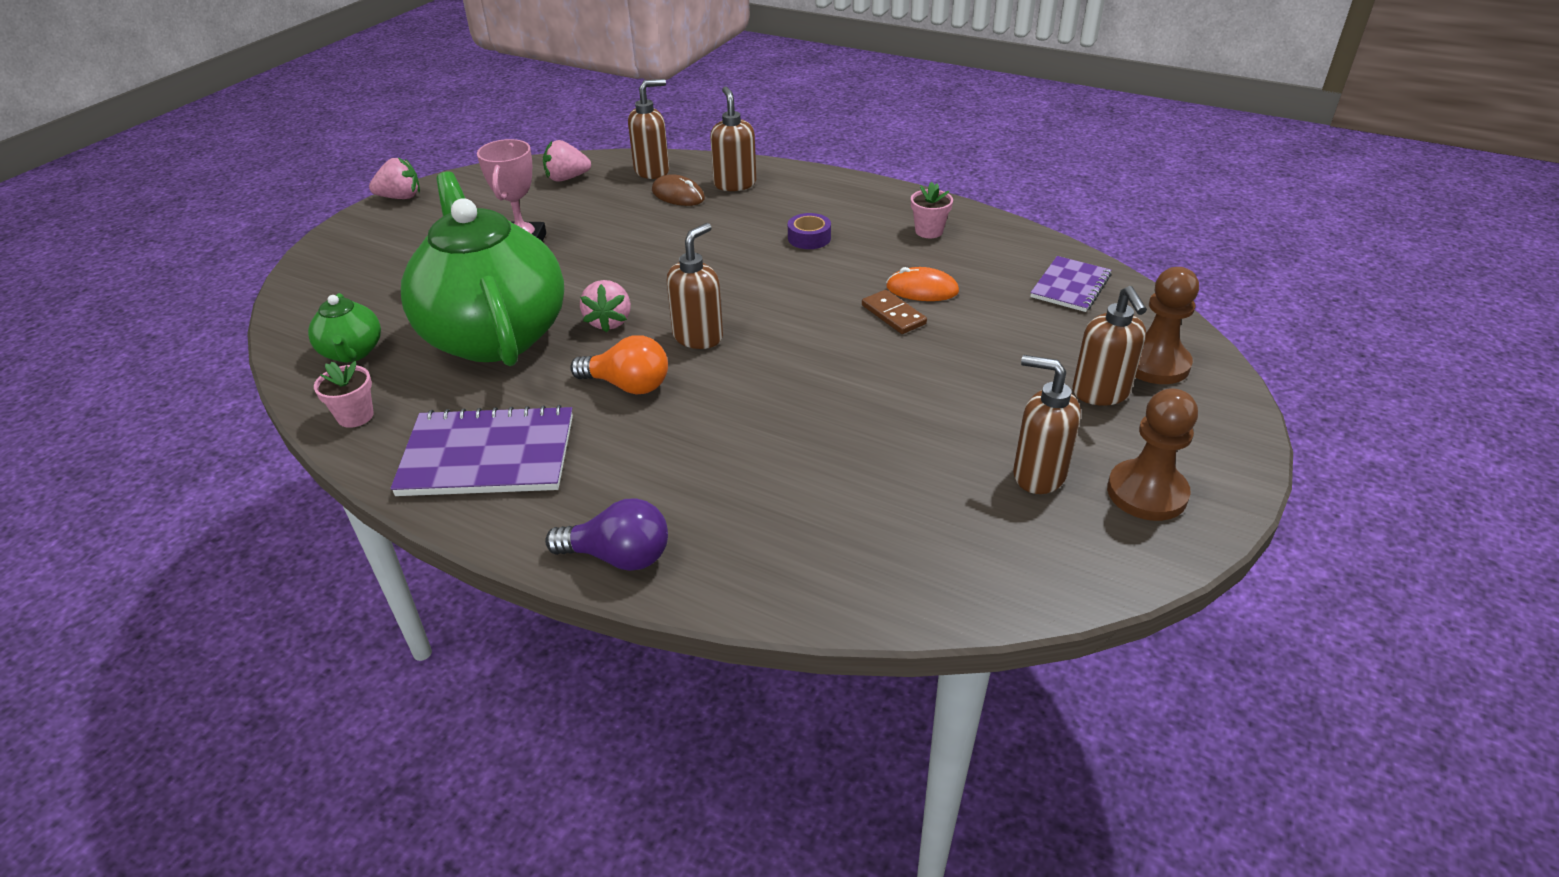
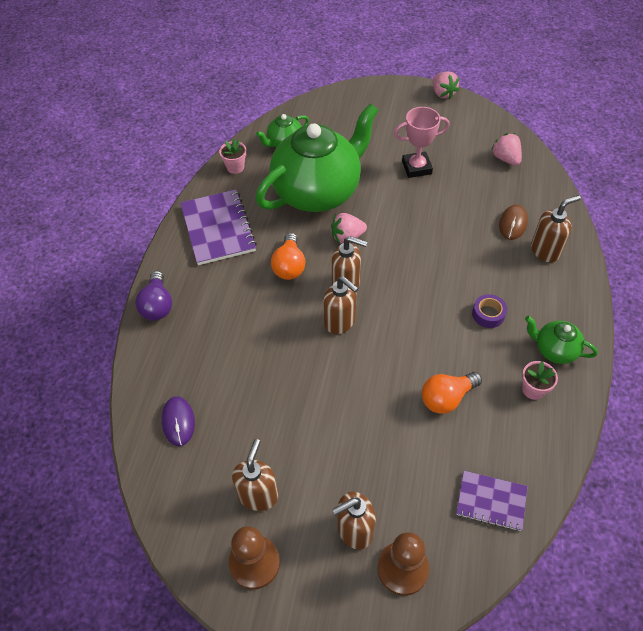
camera: 75 degrees right, 15 degrees up
brown soap dispenser [628,79,669,179] -> brown soap dispenser moved to [323,276,359,334]
brown domino [862,290,927,334] -> none
orange mouse [886,267,959,301] -> orange light bulb [422,372,482,414]
none -> purple mouse [162,396,195,446]
none -> green teapot [525,316,598,364]

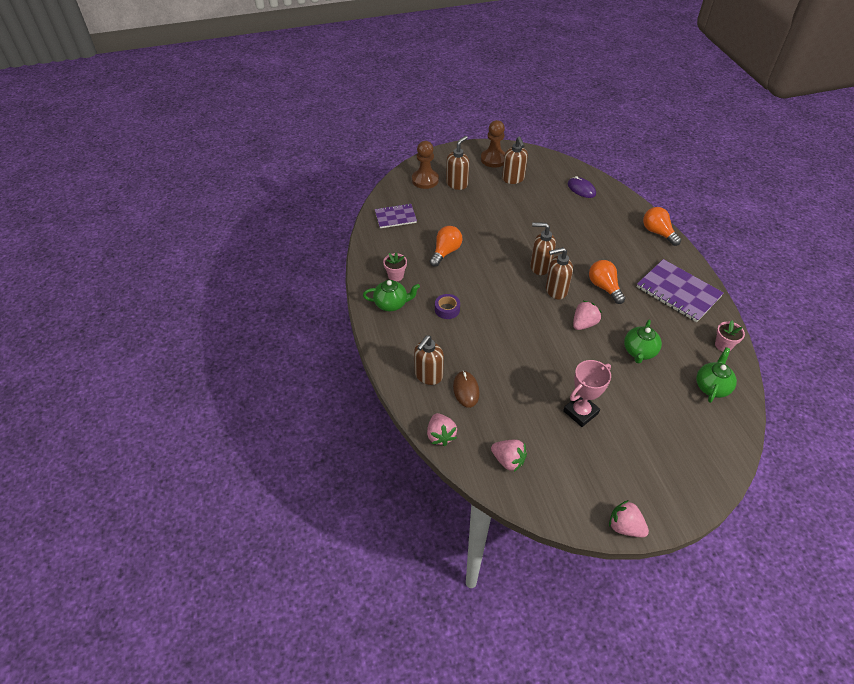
camera: 150 degrees right, 5 degrees down
purple light bulb [135,271,172,321] -> orange light bulb [643,207,681,246]
green teapot [256,103,378,212] -> green teapot [624,320,662,364], size x0.43
none -> pink strawberry [427,413,457,446]

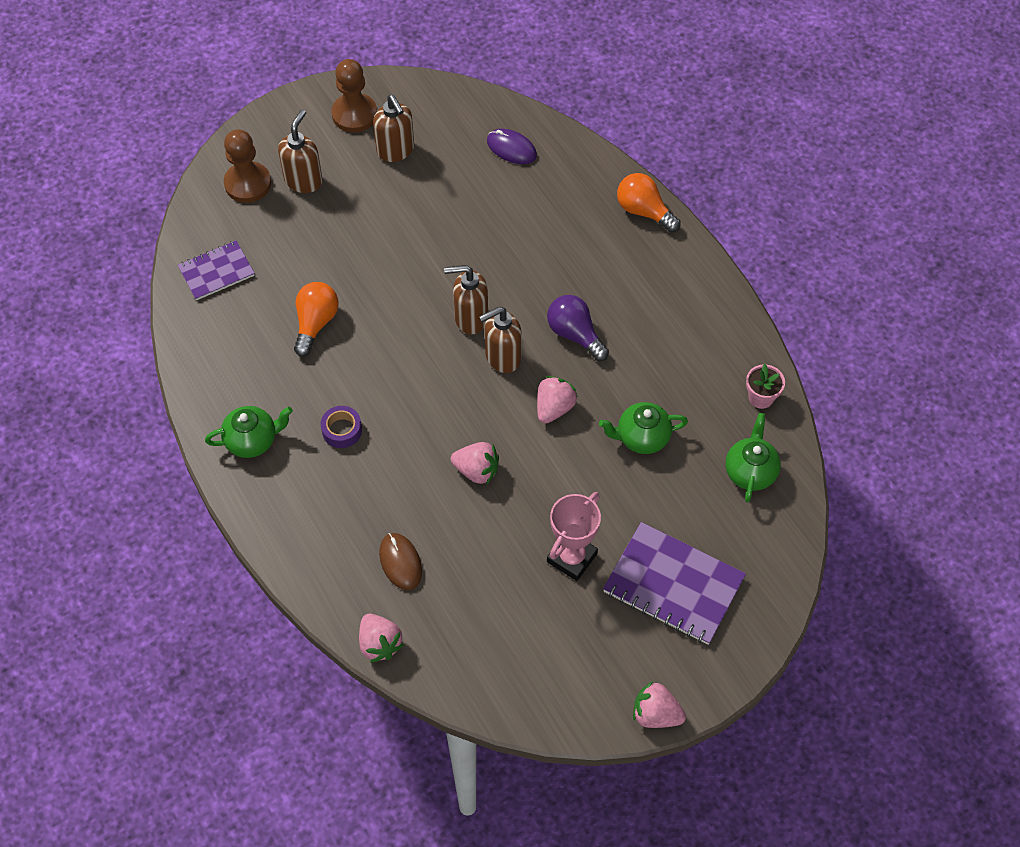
camera: 15 degrees left, 10 degrees up
pink flower pot [383,252,407,282] -> none
brown soap dispenser [414,335,444,385] -> none
pink strawberry [491,440,527,472] -> pink strawberry moved to [451,442,499,484]
orange light bulb [589,260,626,304] -> purple light bulb [547,295,609,361]
green teapot [624,320,662,364] -> green teapot turned 75 degrees clockwise [599,402,688,454]
purple notebook [637,259,724,322] -> purple notebook moved to [603,522,746,645]

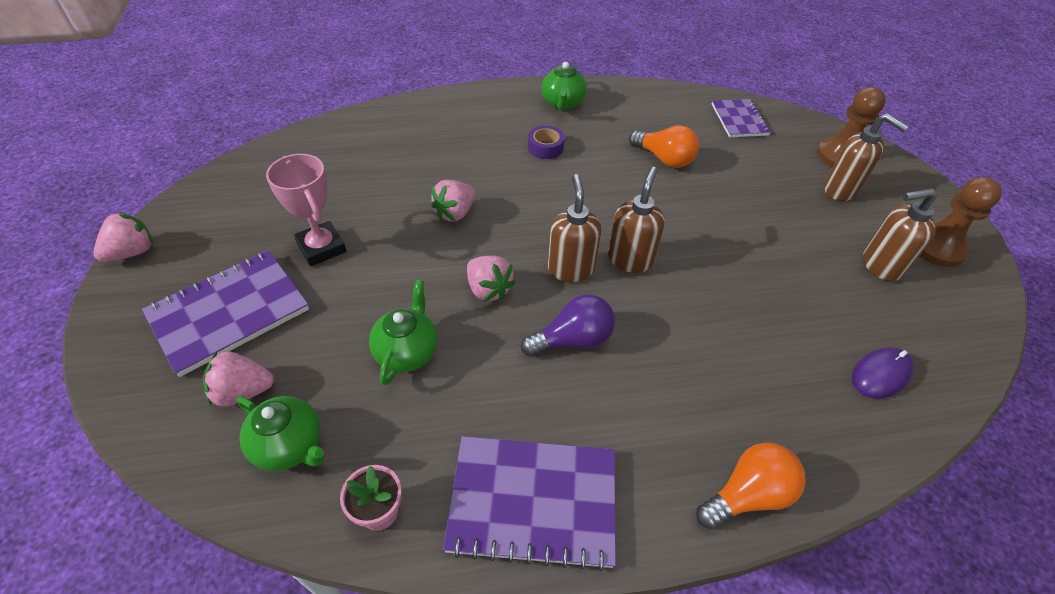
camera: 110 degrees right, 10 degrees down
pink strawberry [359,614,404,663] -> pink strawberry moved to [203,351,274,407]
brown mouse [379,533,422,590] -> none
none -> purple notebook [443,436,616,571]

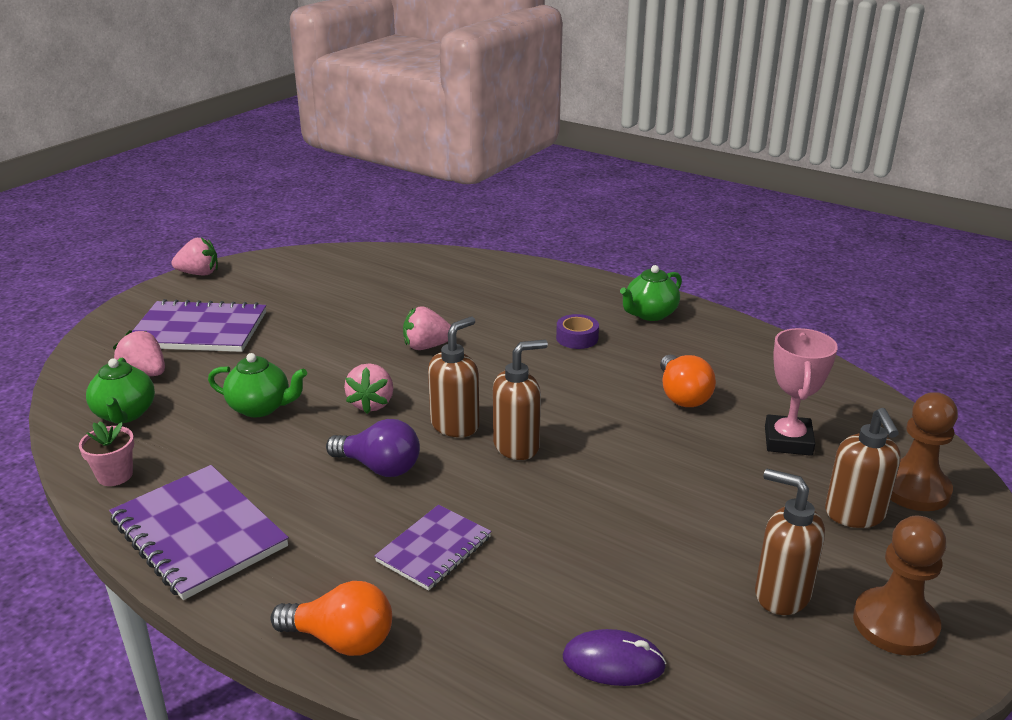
camera: 45 degrees right, 20 degrees down
pink trophy [266,154,346,266] -> pink trophy moved to [765,328,838,456]
green teapot [369,280,437,385] -> green teapot turned 45 degrees clockwise [208,353,307,417]
purple notebook [712,99,771,137] -> purple notebook moved to [374,505,491,591]

